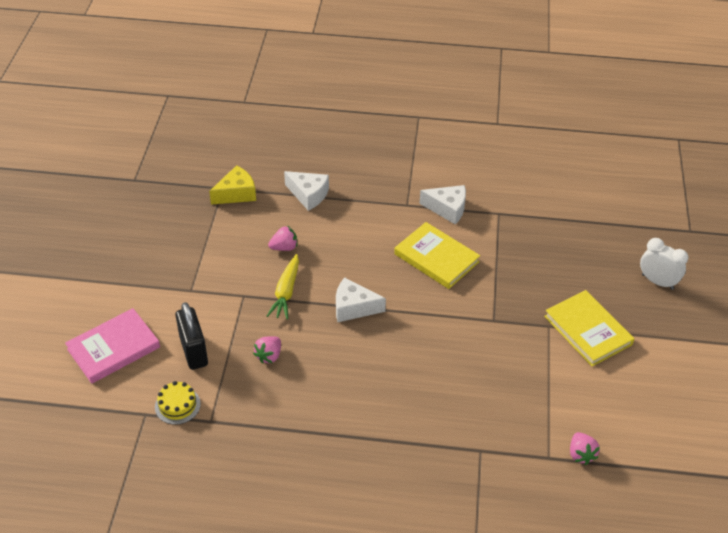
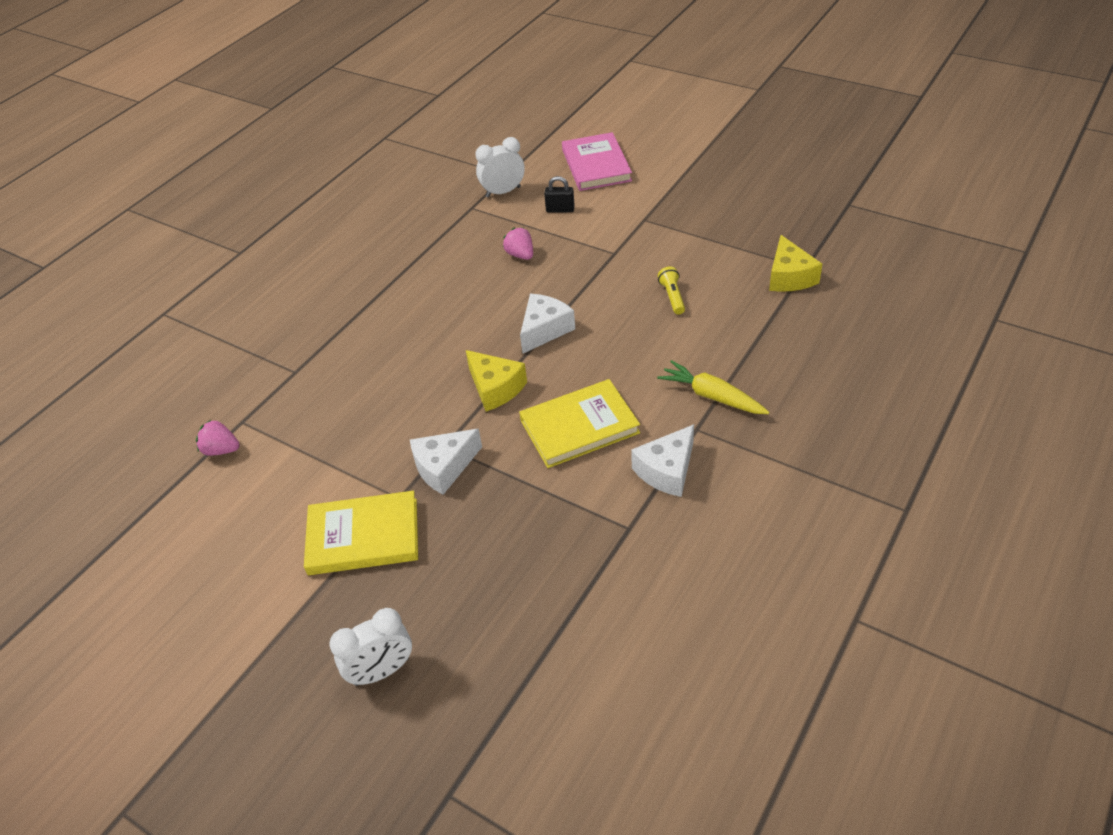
camera: 120 degrees right, 0 degrees up
yellow cake [155,381,201,425] -> white clock [475,137,525,198]
black padlock [175,302,208,370] -> black padlock [544,176,575,212], size x0.56
yellow carrot [267,254,299,320] -> yellow carrot moved to [657,360,769,414]
pink strawberry [268,226,297,251] -> yellow flashlight [658,266,685,315]
white cheese [284,171,329,211] -> white cheese moved to [410,429,482,495]
none -> yellow cheese [466,350,527,411]

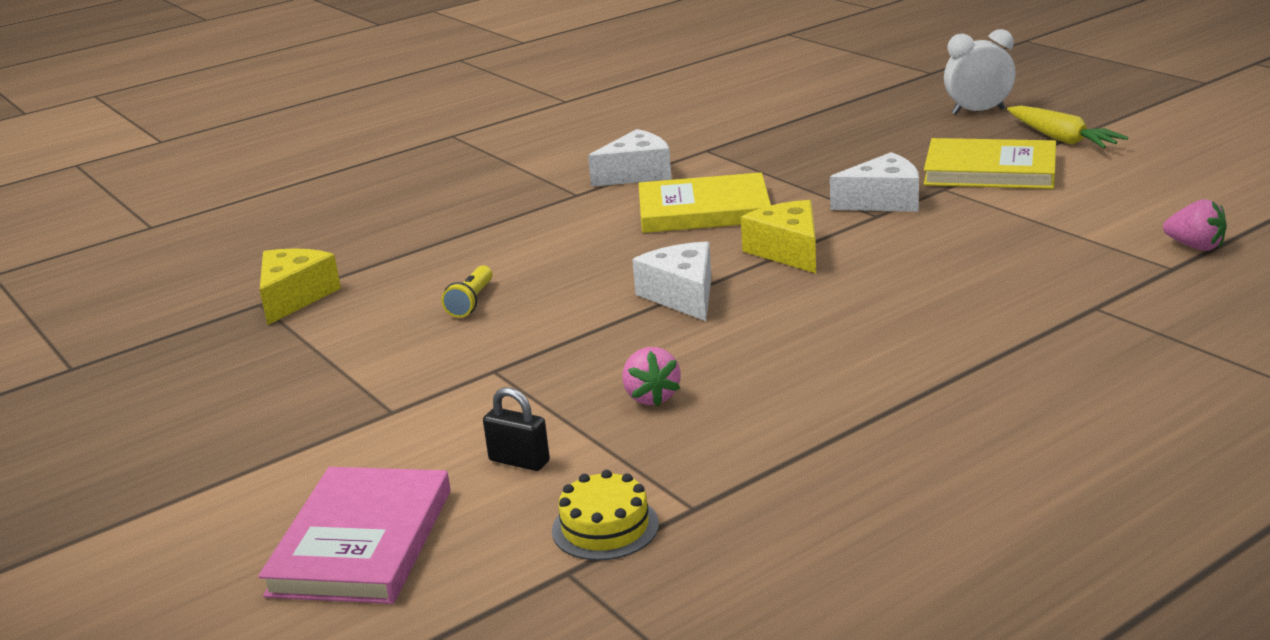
camera: 160 degrees left, 20 degrees down
white clock [475,137,525,198] -> yellow cake [552,470,659,560]
white cheese [520,294,575,354] -> white cheese turned 105 degrees clockwise [632,242,711,321]
yellow carrot [657,360,769,414] -> yellow carrot moved to [1007,106,1128,148]

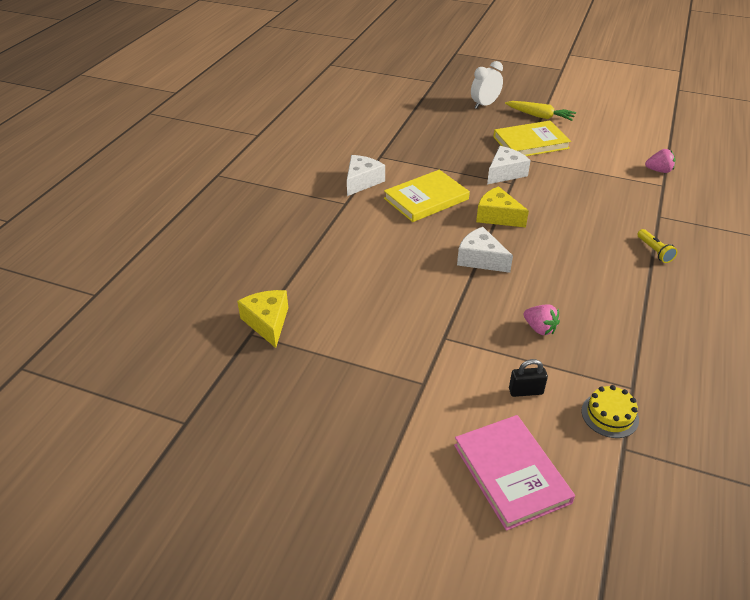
camera: 35 degrees left, 15 degrees up
yellow flashlight [441,265,493,318] -> yellow flashlight moved to [637,229,677,263]

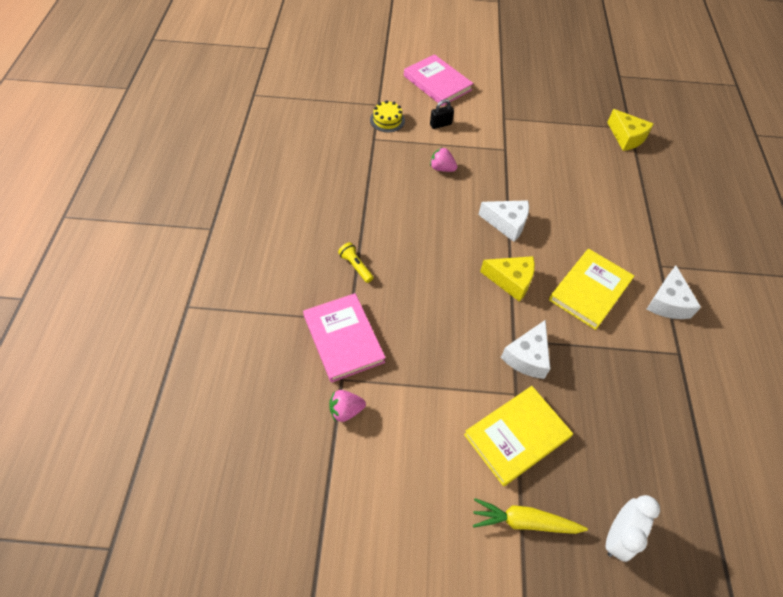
camera: 160 degrees right, 15 degrees up
none -> pink book [303,293,386,383]

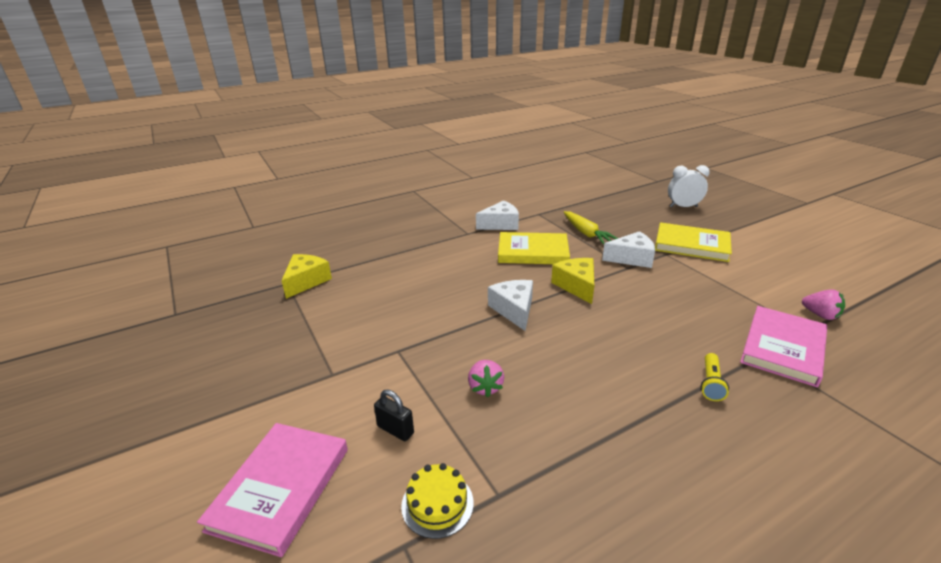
camera: 120 degrees left, 25 degrees down
yellow carrot [473,498,588,534] -> yellow carrot moved to [563,211,618,244]

